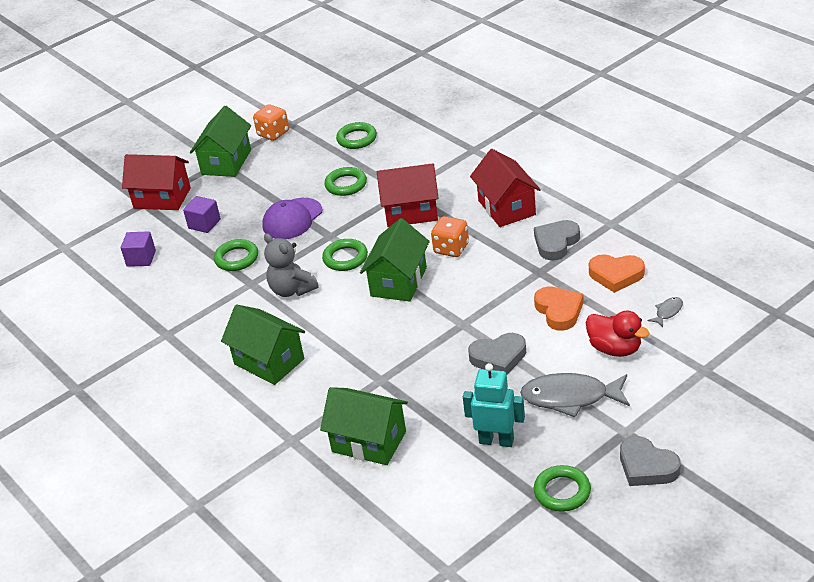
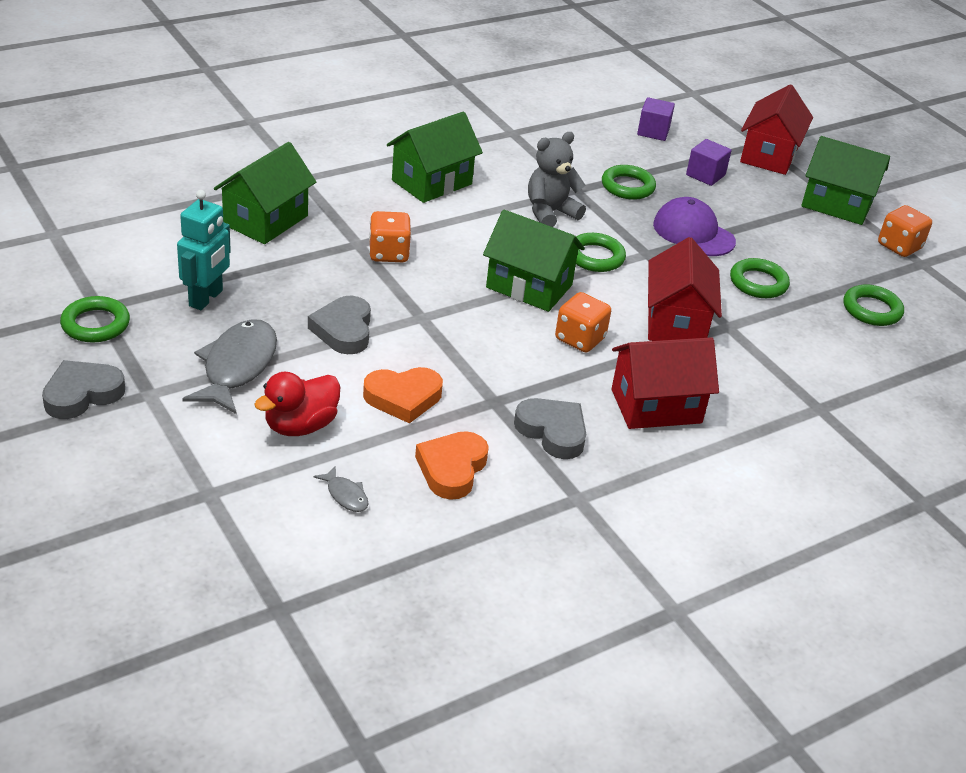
camera: 90 degrees right, 0 degrees up
none -> orange dice [369,211,411,262]

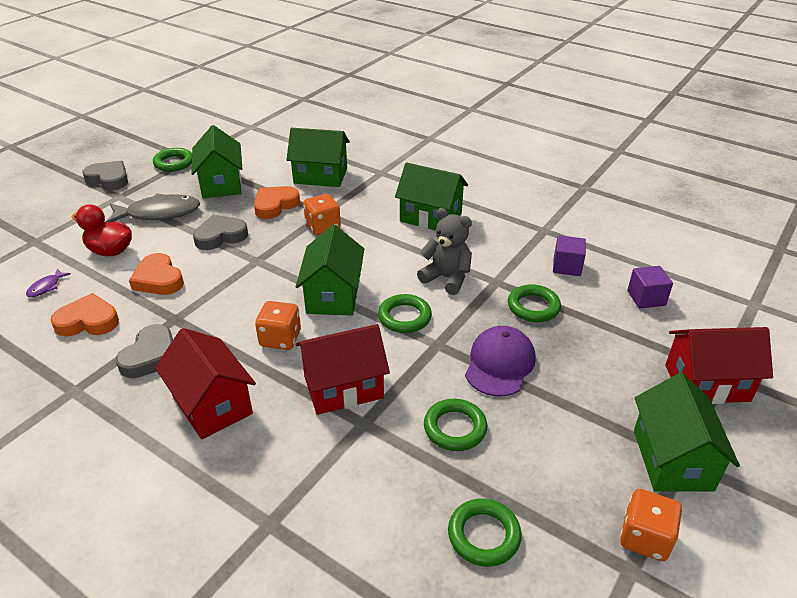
camera: 70 degrees right, 0 degrees up
turquoise robot [177,190,231,310] -> green house [191,125,242,198]
grey fish [313,466,369,512] -> purple fish [26,269,70,297]
purple cube [686,139,732,186] -> purple cube moved to [553,235,586,276]
none -> orange heart [254,186,300,219]

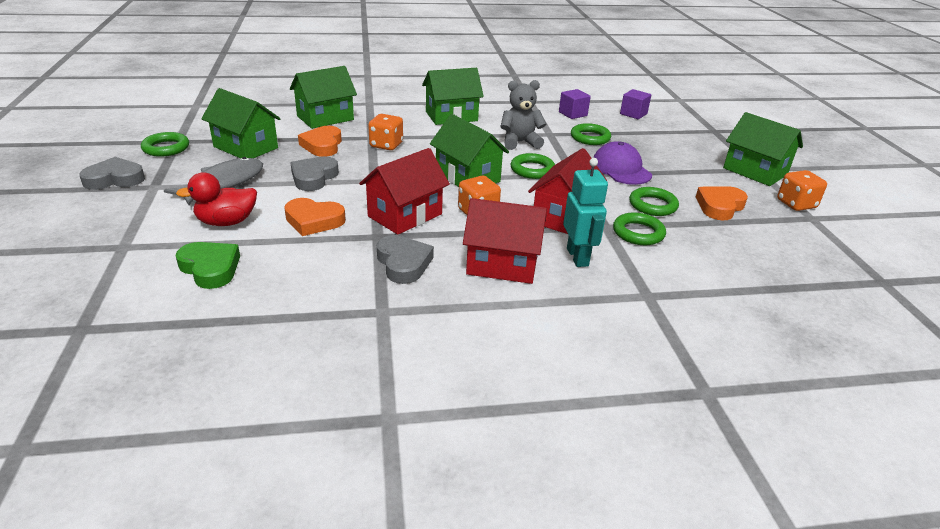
camera: 45 degrees left, 5 degrees down
purple fish [26,269,70,297] -> green heart [176,242,240,289]
orange heart [50,293,119,337] -> orange heart moved to [696,186,748,220]
green ring [448,499,522,567] -> green ring moved to [613,212,666,245]
red house [665,327,773,404] -> red house moved to [359,148,450,235]
none -> turquoise robot [563,158,608,267]

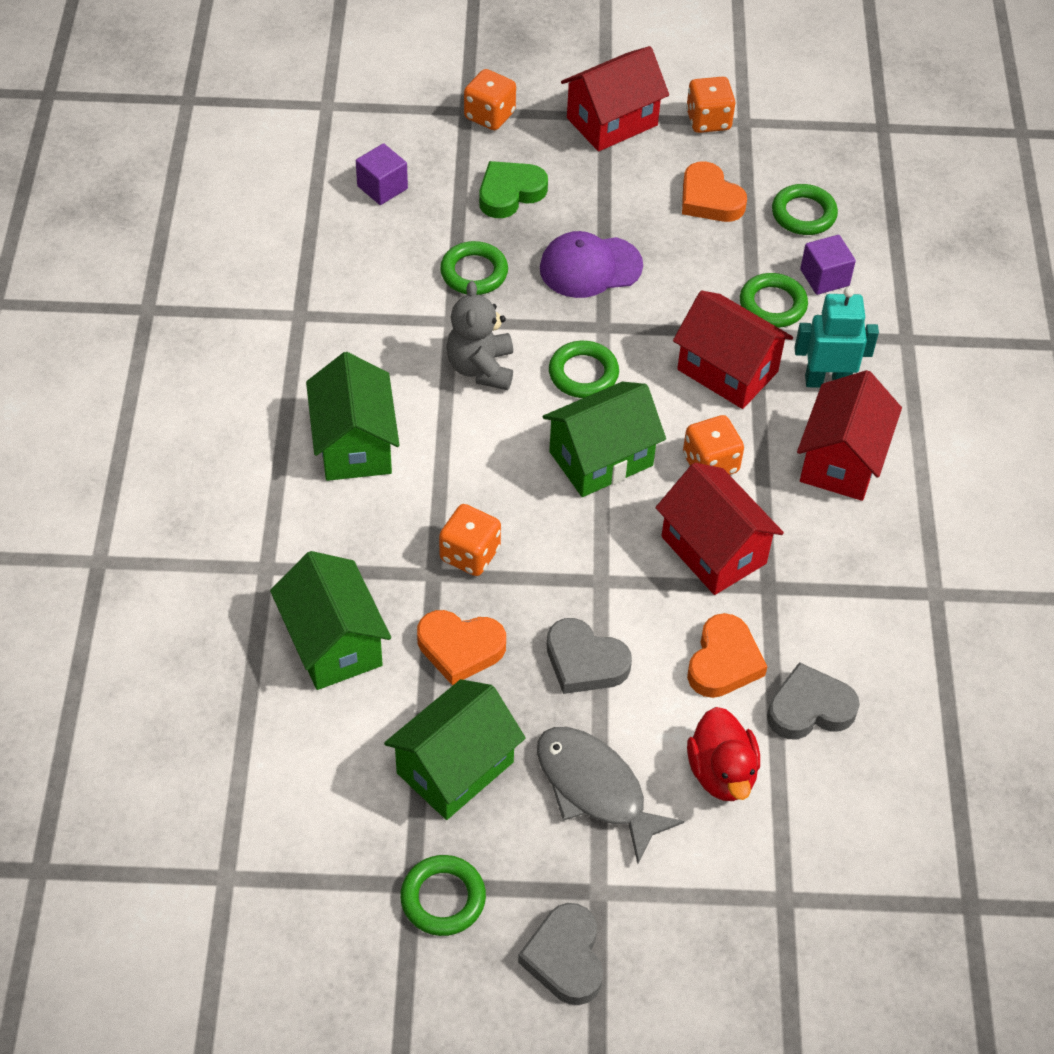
camera: 80 degrees left, 20 degrees up
green heart [176,242,240,289] -> green heart moved to [479,161,548,218]
grey heart [377,235,434,284] -> grey heart moved to [767,662,860,739]
purple cube [559,89,591,119] -> purple cube moved to [800,235,856,295]
green ring [629,187,679,216] -> green ring moved to [772,184,838,235]
green house [723,112,803,186] -> red house [561,46,669,152]
none -> orange dice [464,69,516,130]

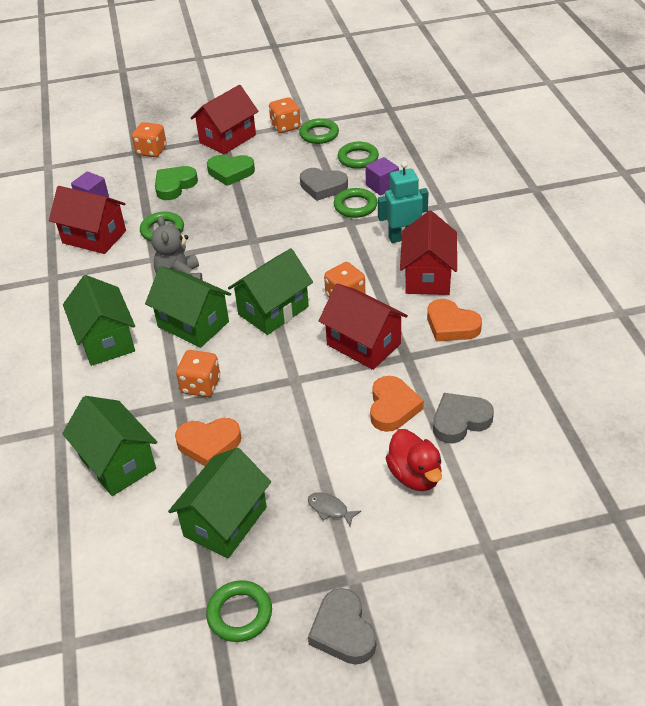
camera: 10 degrees left, 10 degrees down
grey fish [537,727,684,864] -> grey fish [308,493,361,527], size x0.45
purple cap [540,231,643,298] -> none
grey heart [547,618,632,694] -> grey heart moved to [300,168,348,201]
green ring [549,341,619,398] -> green ring moved to [299,118,339,144]
red house [673,290,793,409] -> red house moved to [49,186,126,254]
orange heart [682,161,747,222] -> orange heart moved to [427,299,482,342]
none -> green house [145,266,231,348]
none -> green heart [207,155,255,186]

